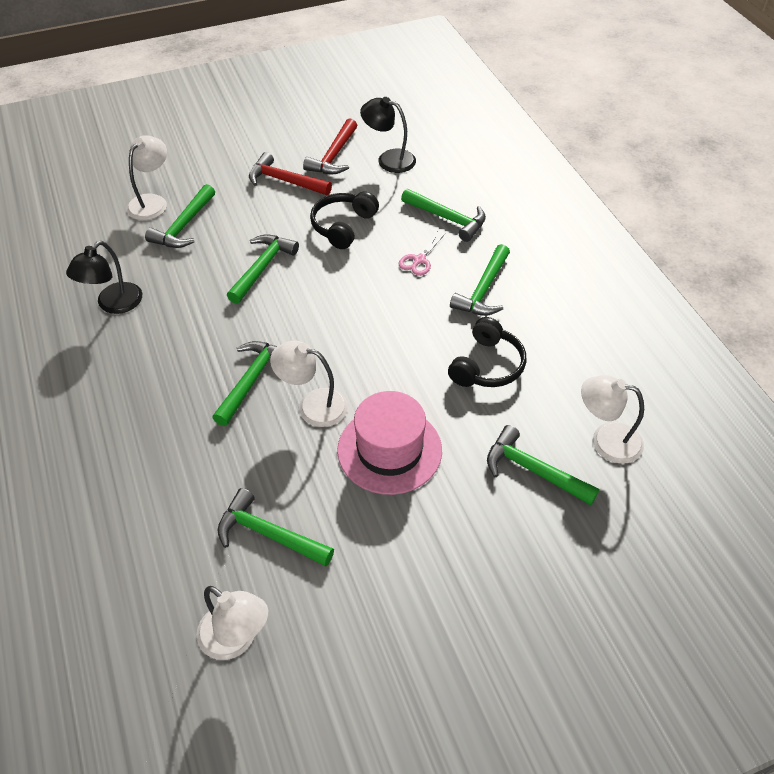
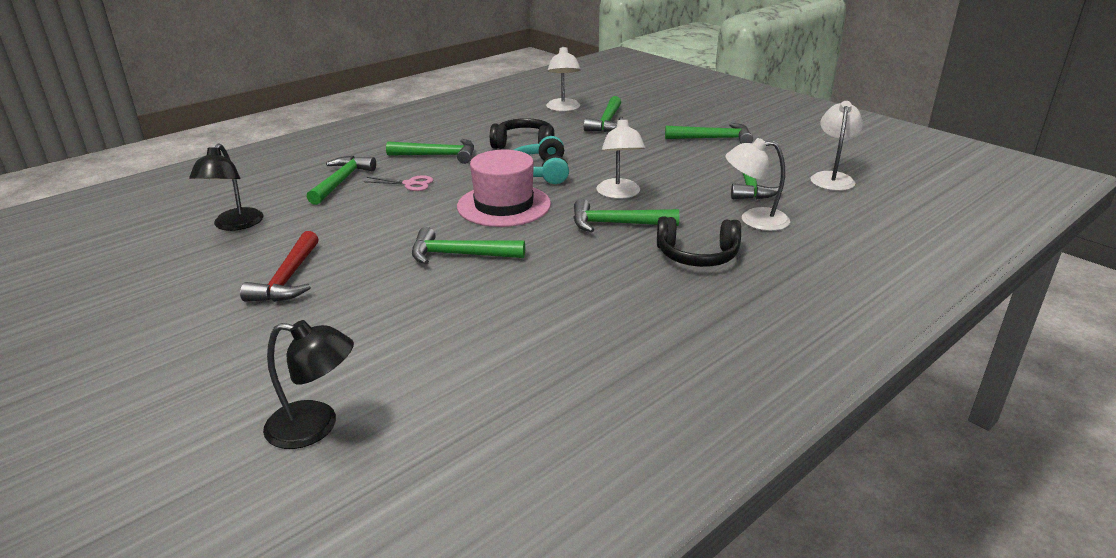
camera: 110 degrees left, 20 degrees down
black lamp [66,241,142,314] -> black lamp moved to [263,320,354,449]
white lamp [126,135,167,220] -> white lamp moved to [725,138,790,231]
green hammer [145,184,215,248] -> green hammer moved to [665,123,753,144]
red hammer [303,118,357,174] -> none
black headphones [310,191,379,249] -> black headphones moved to [657,216,741,267]
pink hat [337,391,442,495] -> pink hat moved to [457,150,551,227]
none -> turquoise headphones [514,136,569,184]

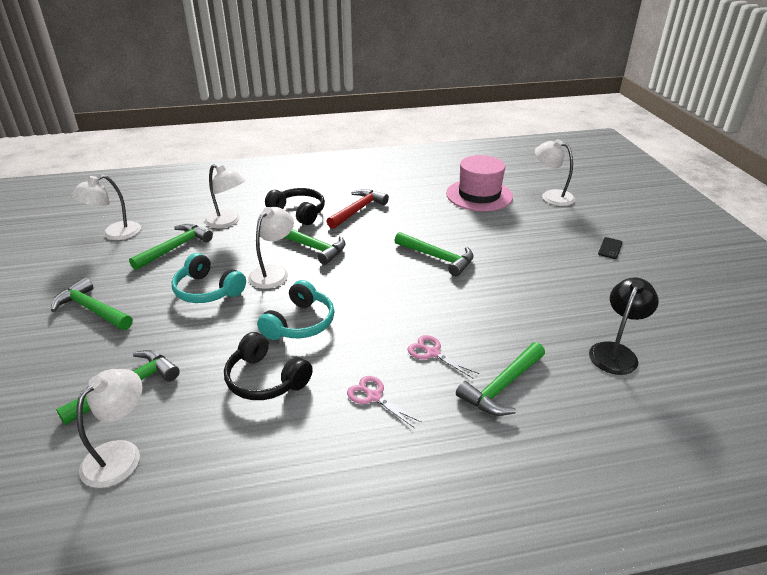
camera: 150 degrees left, 5 degrees up
red hammer [240,231,319,302] -> red hammer moved to [326,189,389,229]
black lamp [263,320,354,449] -> white lamp [535,139,575,206]
green hammer [386,139,474,164] -> pink scissors [347,376,421,428]
pink hat [457,150,551,227] -> pink hat moved to [446,155,513,211]
none -> turquoise headphones [172,253,246,303]
none -> black phone [598,237,623,259]

